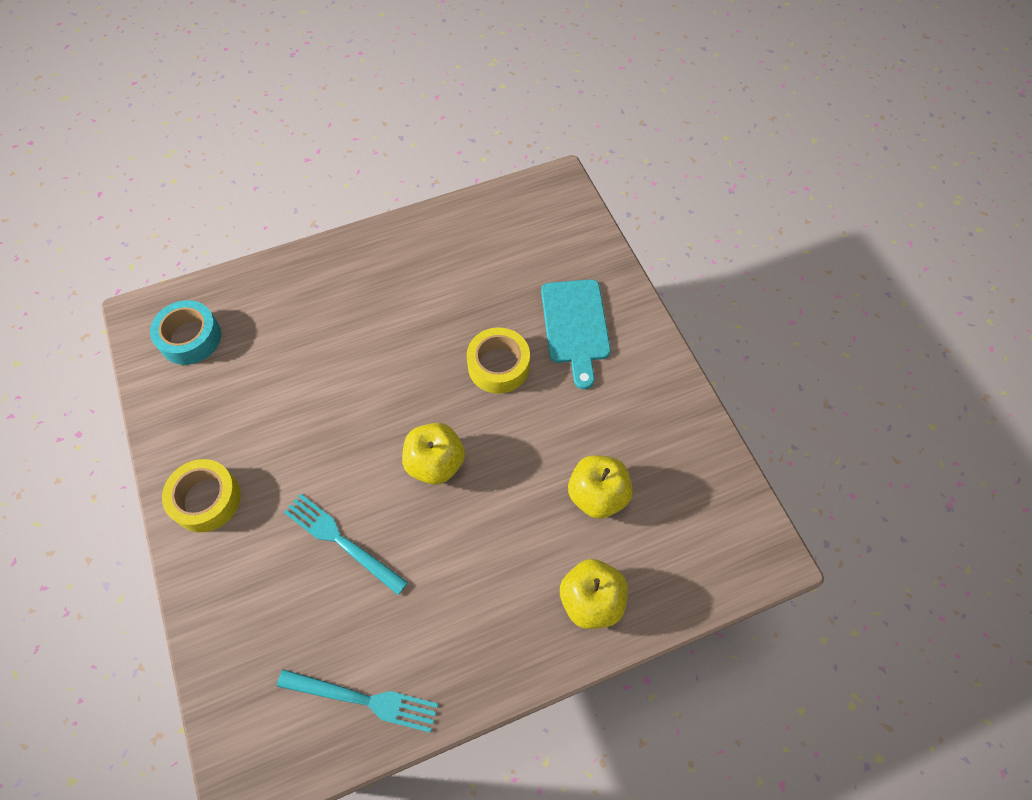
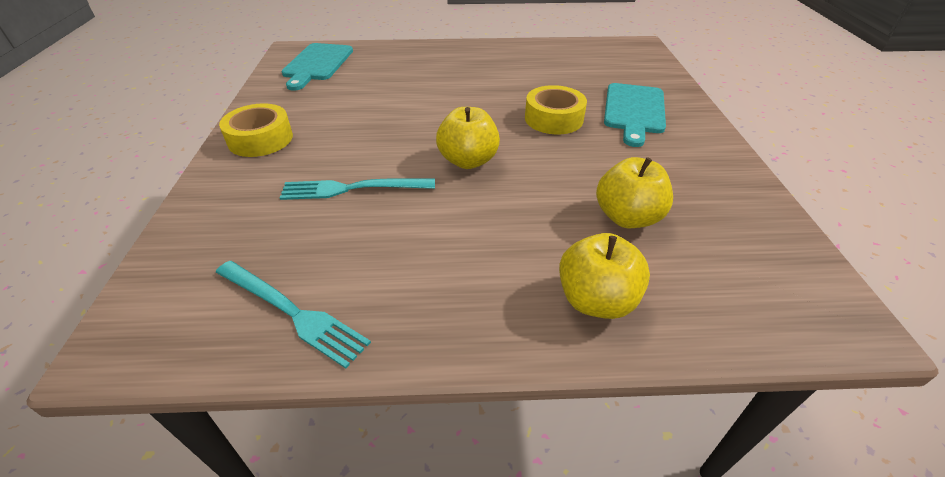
camera: 20 degrees right, 20 degrees down
turquoise tape [150,300,221,365] -> turquoise cutting board [282,43,353,91]
turquoise fork [284,493,408,595] -> turquoise fork turned 60 degrees counterclockwise [280,178,435,200]

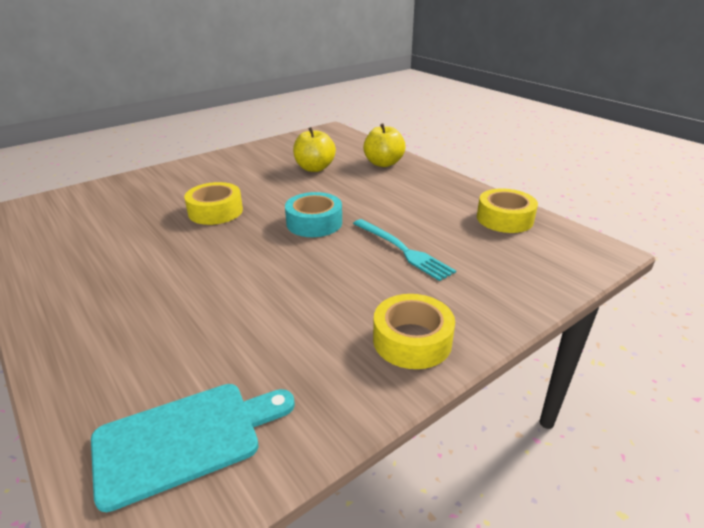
camera: 125 degrees left, 10 degrees down
turquoise fork [215,261,371,369] -> yellow tape [477,188,538,233]
yellow apple [436,107,500,169] -> turquoise tape [285,192,342,237]
turquoise cutting board [604,83,666,147] -> none

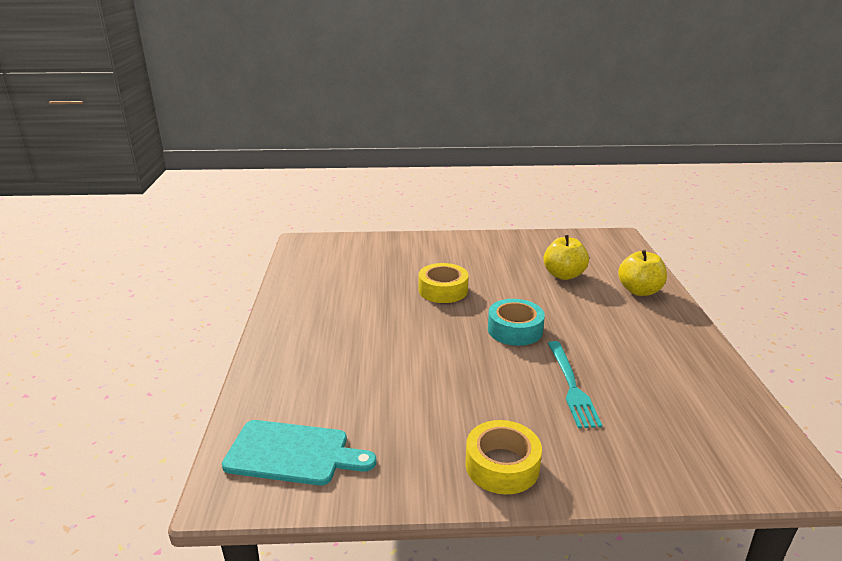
camera: 35 degrees right, 5 degrees down
yellow tape [477,188,538,233] -> none

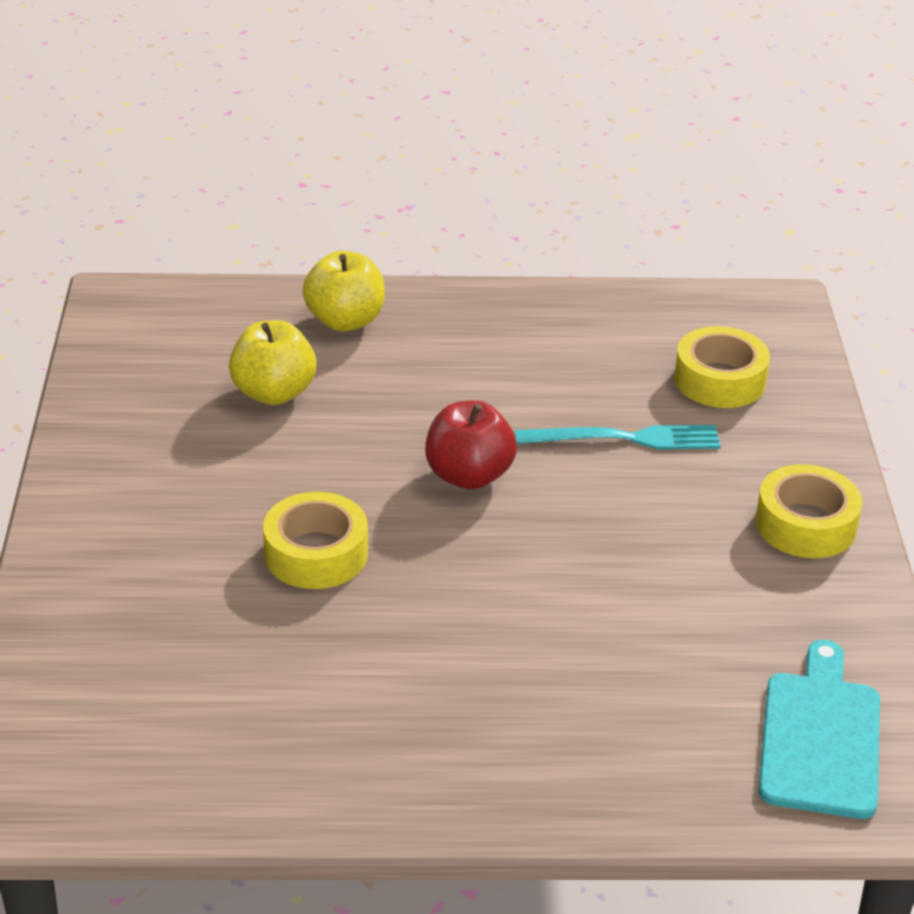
camera: 90 degrees left, 10 degrees up
turquoise tape [488,299,545,346] -> red apple [425,401,517,490]
none -> yellow tape [674,326,770,408]

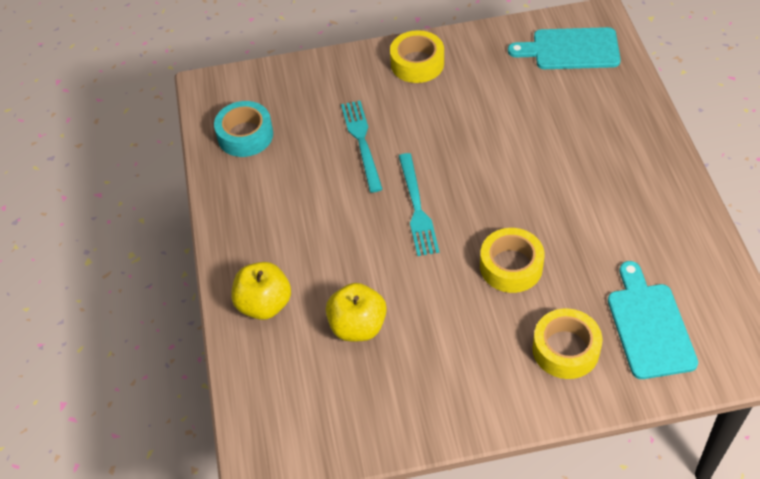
camera: 95 degrees left, 15 degrees up
red apple [425,401,517,490] -> turquoise fork [399,153,439,256]
yellow tape [674,326,770,408] -> yellow tape moved to [533,308,603,379]
none -> turquoise tape [214,101,273,157]
none -> turquoise cutting board [608,261,698,379]

